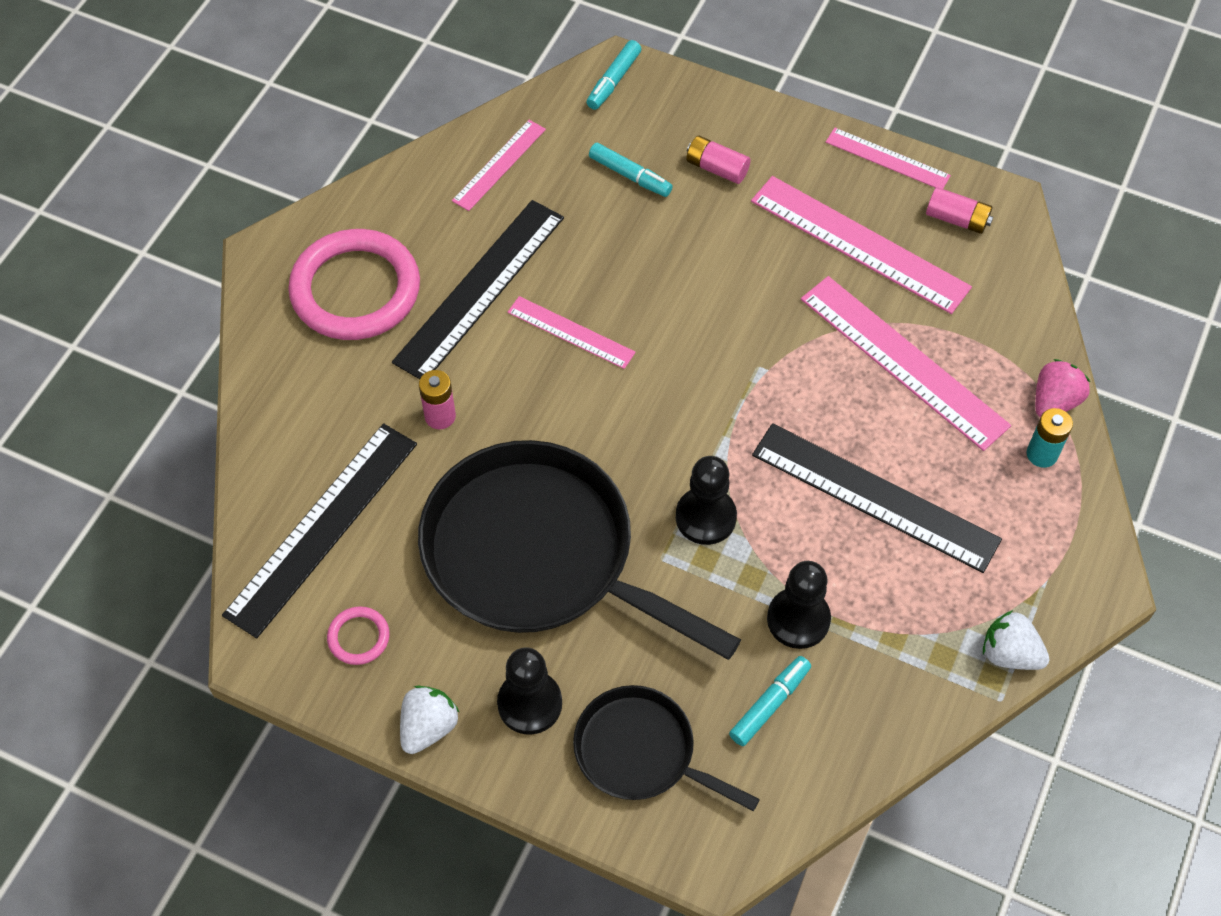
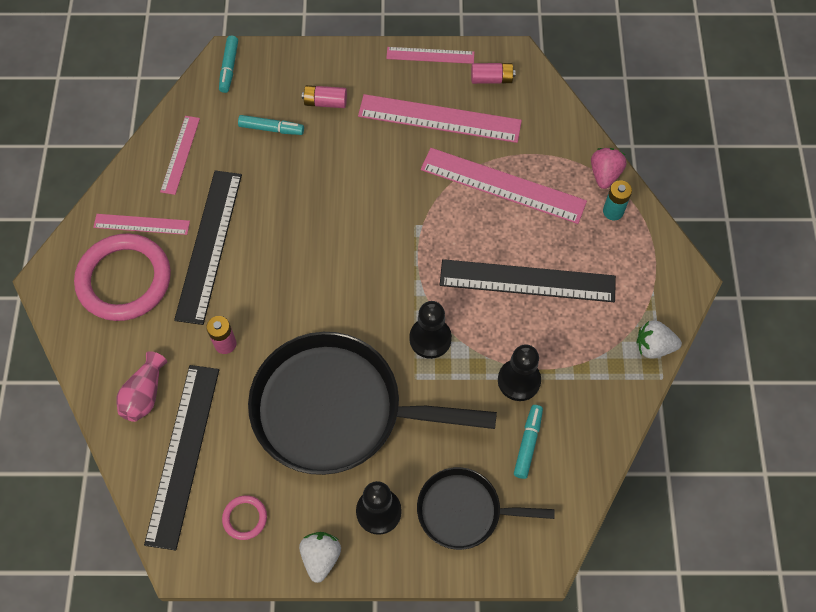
camera: 25 degrees left, 5 degrees up
pink ruler [507,296,636,369] -> pink ruler moved to [93,214,190,235]
none -> pink vase [116,351,167,422]

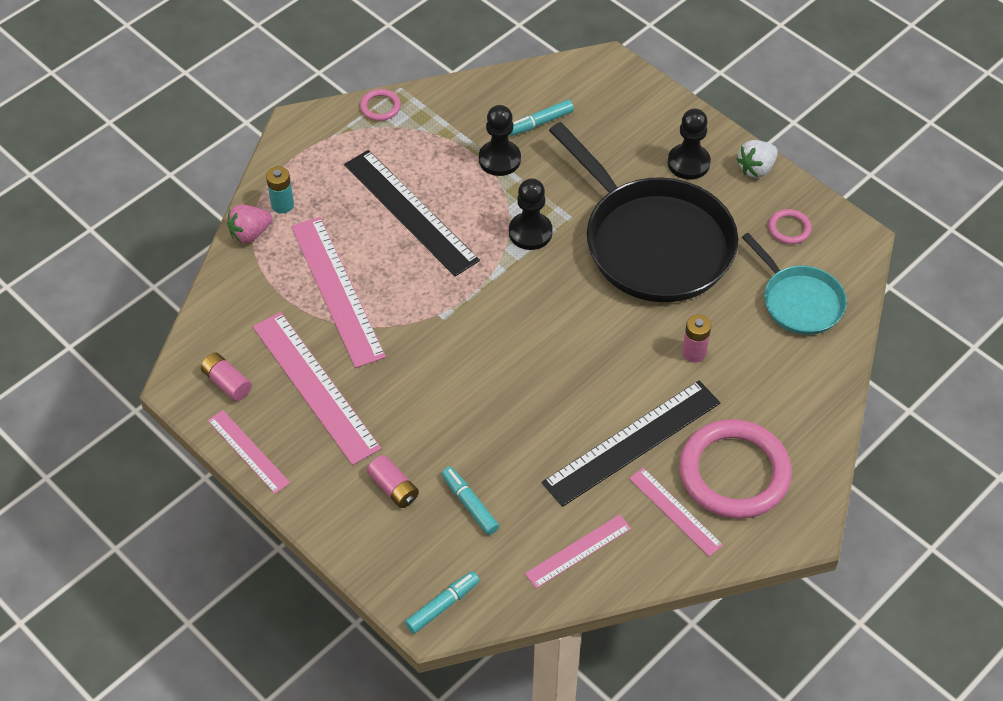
camera: 135 degrees left, 10 degrees down
pink vase [116,351,167,422] -> none
black ruler [144,365,219,550] -> turquoise pan [742,233,847,335]
black pan [417,467,555,550] -> none
white strawberry [636,320,682,359] -> pink ring [360,89,401,121]

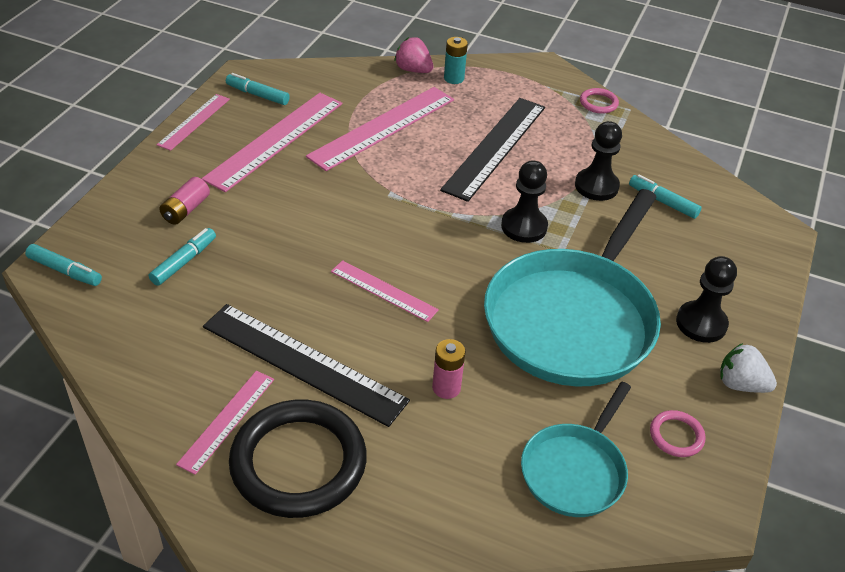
camera: 65 degrees right, 10 degrees down
pink battery [201,353,252,401] -> turquoise marker [226,73,290,105]
pink ruler [525,514,631,588] -> pink ruler moved to [331,260,439,322]
black pan [549,122,738,302] -> turquoise pan [484,189,661,387]
pink ring [679,419,792,519] -> black ring [229,400,367,518]

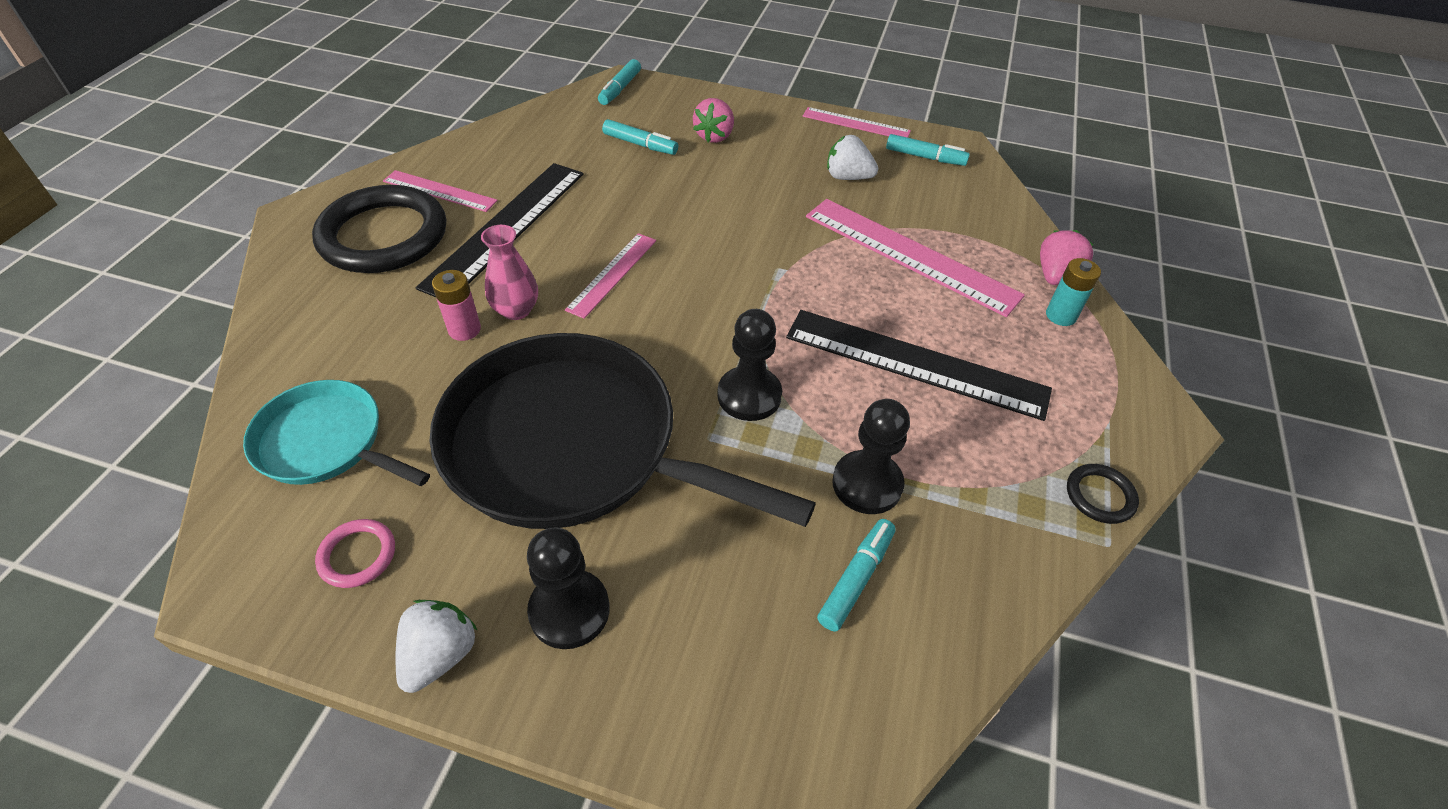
camera: 85 degrees right, 5 degrees up
pink battery [159,177,210,225] -> pink strawberry [693,98,734,143]
pink ruler [202,93,342,192] -> white strawberry [827,135,878,180]
turquoise marker [226,73,290,105] -> turquoise marker turned 90 degrees clockwise [886,134,970,166]
turquoise pan [484,189,661,387] -> black pan [430,333,816,529]
pink ring [580,88,619,114] -> black ring [1067,464,1139,524]
none -> pink vase [481,225,538,320]

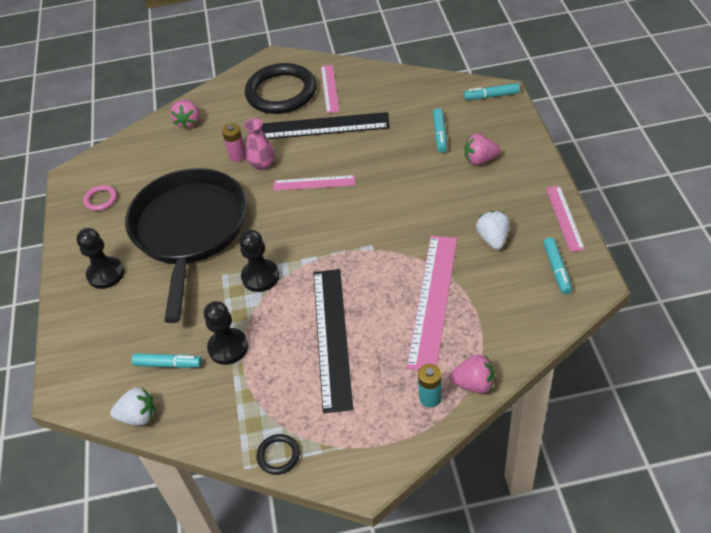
camera: 70 degrees right, 0 degrees up
turquoise pan [243,380,430,486] -> none
white strawberry [396,600,477,693] -> white strawberry moved to [110,387,155,426]
none -> pink strawberry [170,100,199,129]

